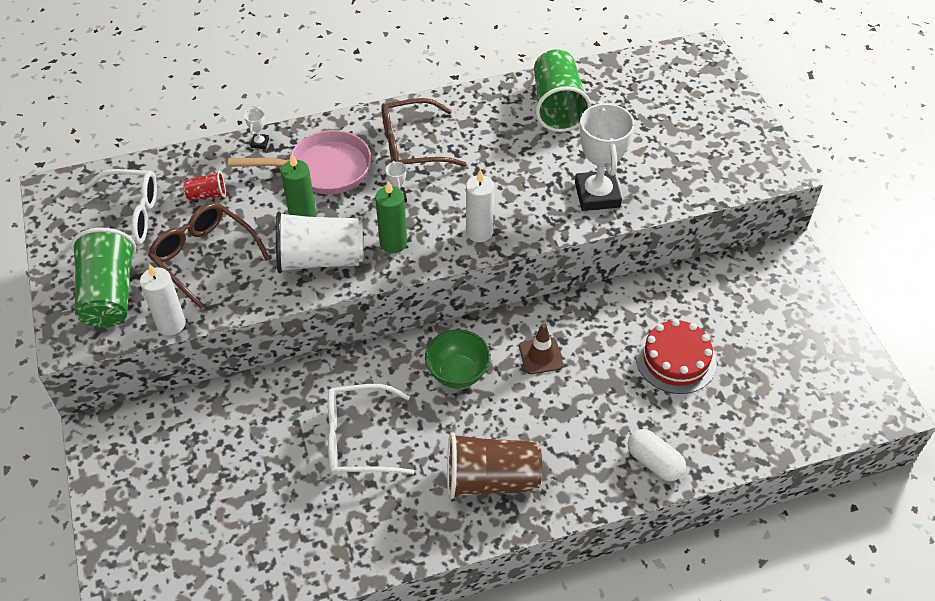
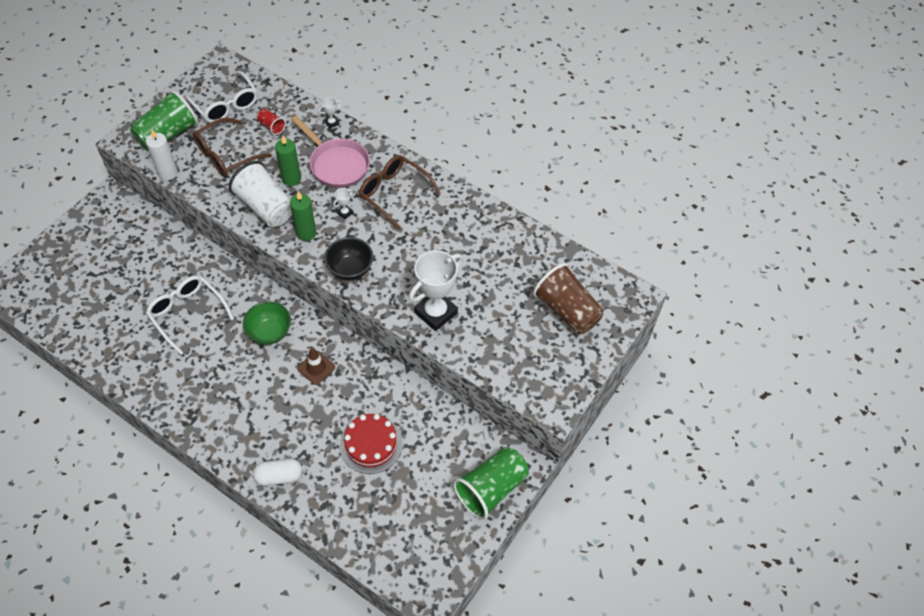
camera: 50 degrees right, 5 degrees up
brown glasses [148,203,270,309] -> brown glasses turned 135 degrees counterclockwise [193,118,272,177]
brown cup [447,432,542,499] -> brown cup moved to [533,263,604,334]
white candle [466,169,494,242] -> black bowl [324,237,373,281]
green cup [534,49,591,132] -> green cup moved to [453,447,529,520]
white capsule [627,429,686,481] -> white capsule turned 75 degrees clockwise [253,458,302,486]

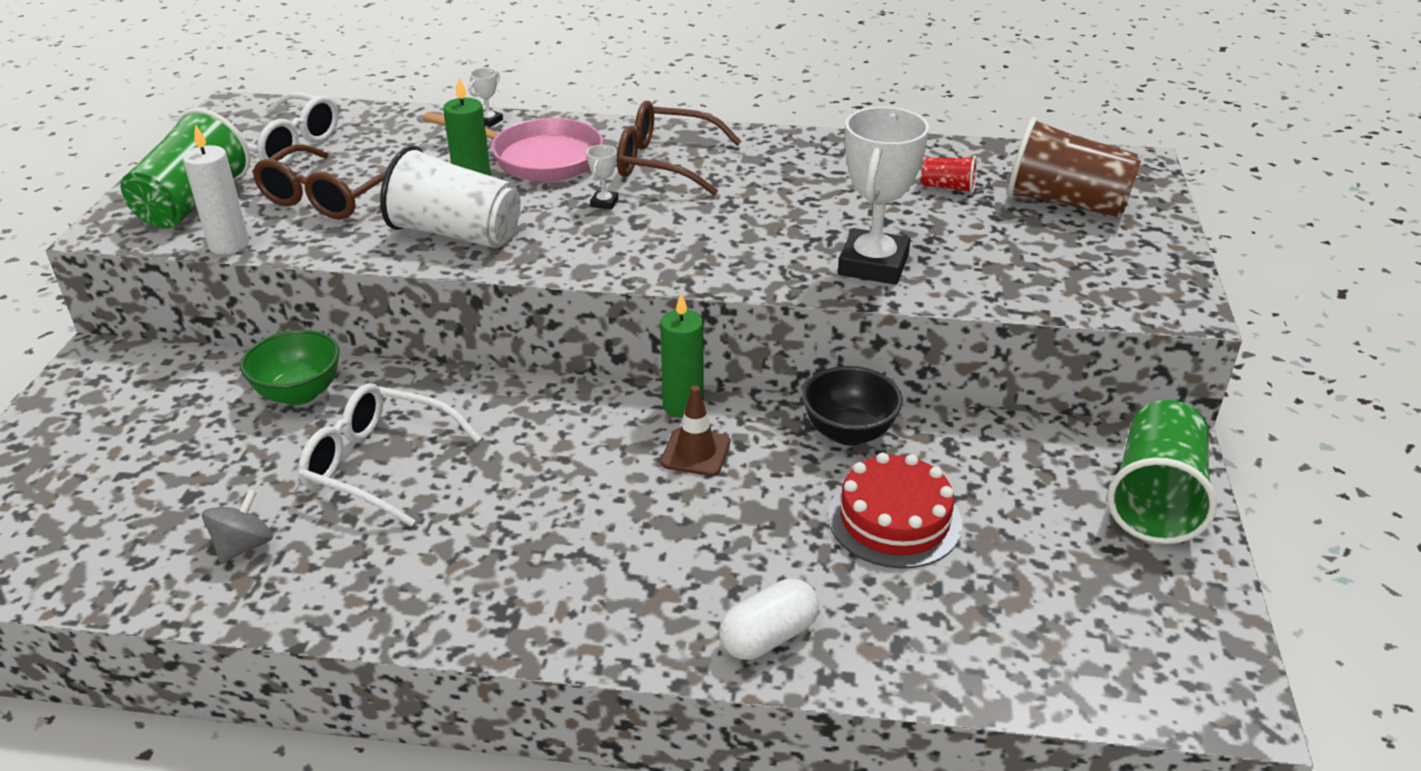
camera: 25 degrees left, 20 degrees down
green bowl [243,301,291,345] -> green bowl moved to [240,330,340,405]
red cup [257,109,286,135] -> red cup moved to [921,156,977,194]
green candle [290,191,316,241] -> green candle moved to [660,293,704,418]
black bowl [324,237,373,281] -> black bowl moved to [802,366,903,446]
none -> grey spinning top [202,489,273,564]

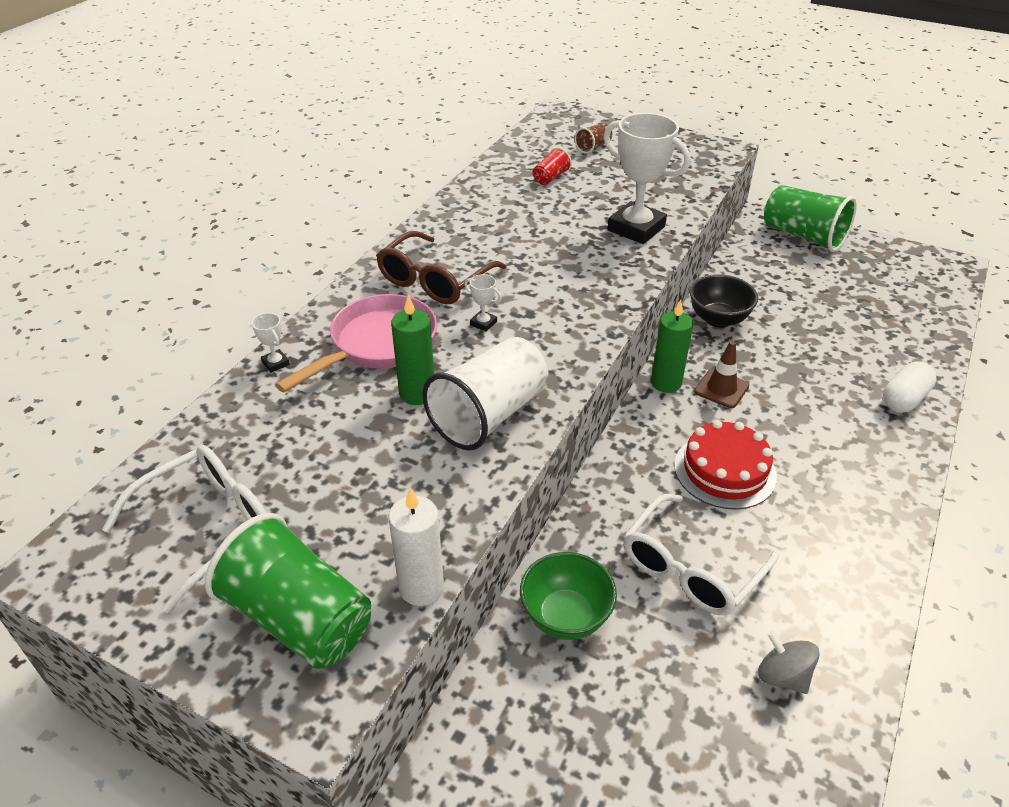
camera: 70 degrees left, 5 degrees up
brown glasses [252,144,386,220] -> none
white capsule [719,578,819,660] -> white capsule turned 60 degrees clockwise [883,361,937,413]
red cake [828,453,962,568] -> red cake moved to [674,420,777,510]
brown cup [1007,117,1141,217] -> brown cup [575,123,613,154], size x0.46

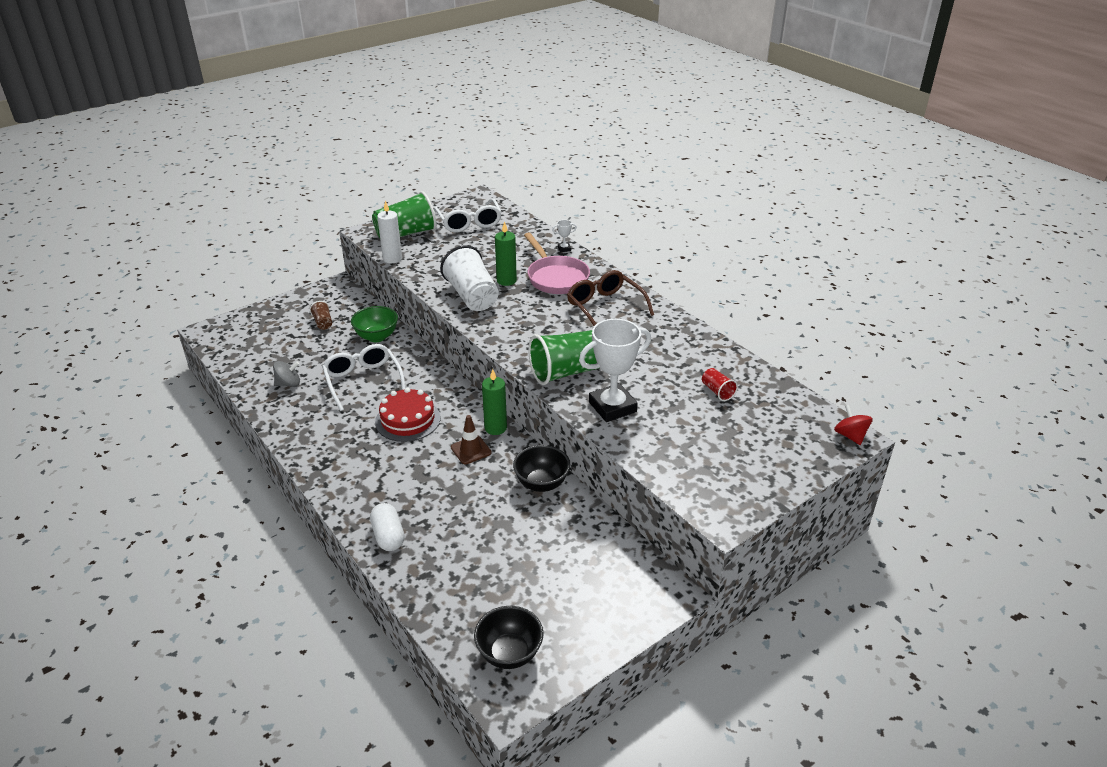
camera: 115 degrees right, 5 degrees down
white trophy [464,274,502,332] -> none
brown cup [575,123,613,154] -> brown cup moved to [310,301,332,330]
green cup [764,185,857,252] -> green cup moved to [528,330,599,385]
none -> black bowl [474,606,544,669]
none -> red spinning top [834,405,873,445]

